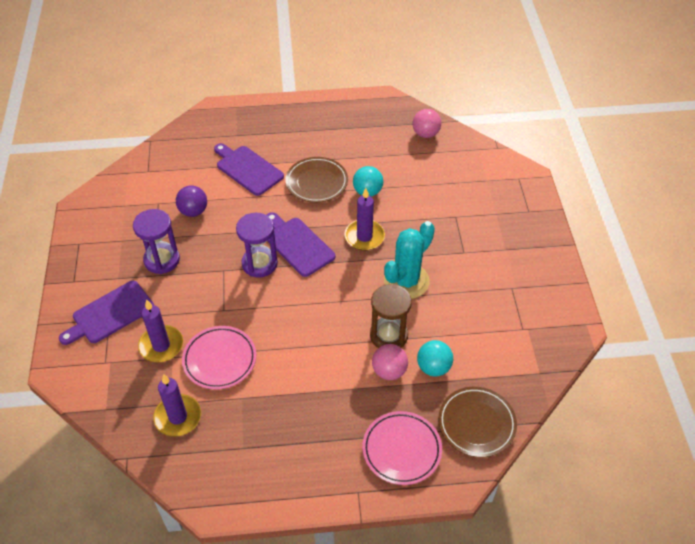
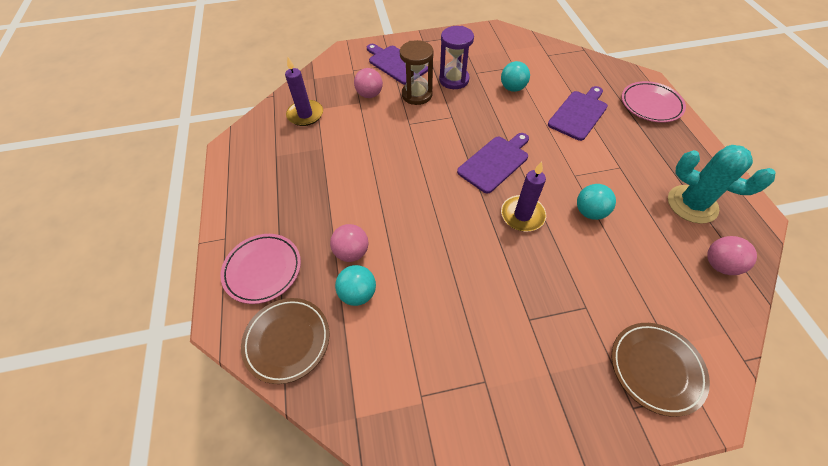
camera: 85 degrees right, 5 degrees up
purple candle [138,299,183,362] -> pink ball [354,68,383,98]
purple ball [176,186,207,217] -> turquoise ball [501,61,530,92]
pink plate [182,326,256,390] -> pink plate moved to [621,81,686,123]
purple hourglass [236,213,278,278] -> none
brown plate [285,157,348,203] -> brown plate moved to [612,323,710,417]
brown hourglass [370,284,412,348] -> brown hourglass moved to [400,40,434,105]
turquoise cactus [384,221,435,299] -> turquoise cactus moved to [668,145,776,224]

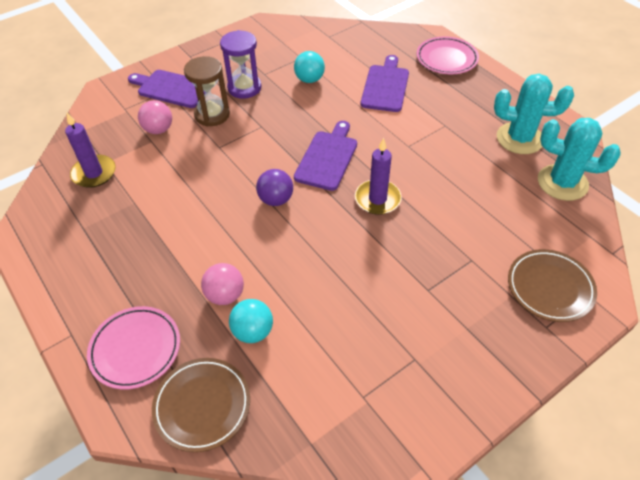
camera: 25 degrees left, 5 degrees down
turquoise ball [577,184,616,220] -> none
pink ball [707,236,757,275] -> turquoise cactus [538,118,621,201]
none -> purple ball [256,169,293,206]

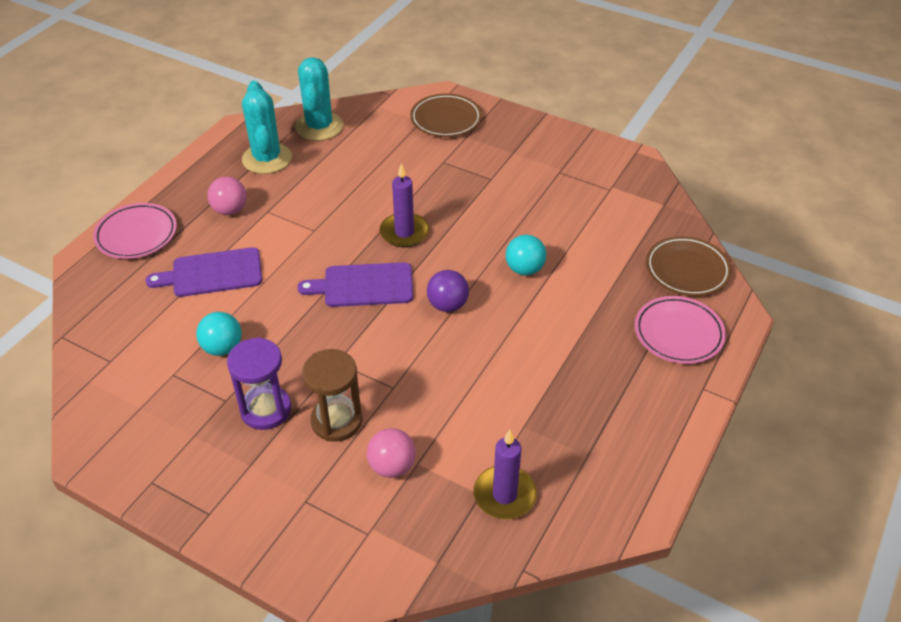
camera: 115 degrees left, 5 degrees down
purple cutting board [128,70,205,108] -> none
pink ball [201,263,244,305] -> pink ball moved to [207,177,247,215]
turquoise ball [229,299,273,343] -> turquoise ball moved to [506,235,547,276]

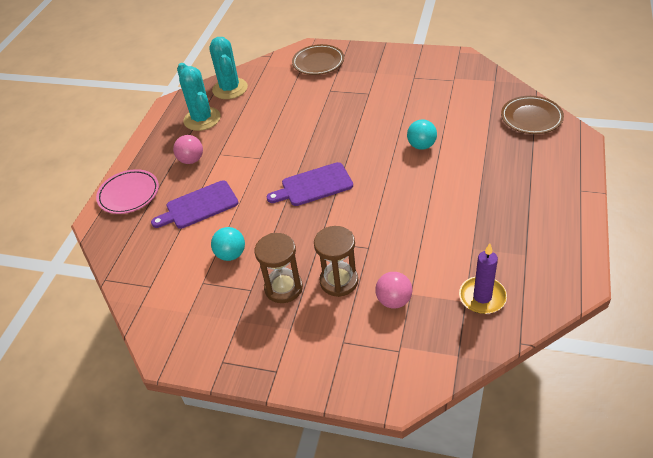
camera: 10 degrees left, 0 degrees up
purple hourglass [227,337,291,430] -> brown hourglass [254,233,303,303]
purple candle [380,163,429,247] -> none
purple ball [427,270,469,312] -> none
pink plate [635,296,726,364] -> none

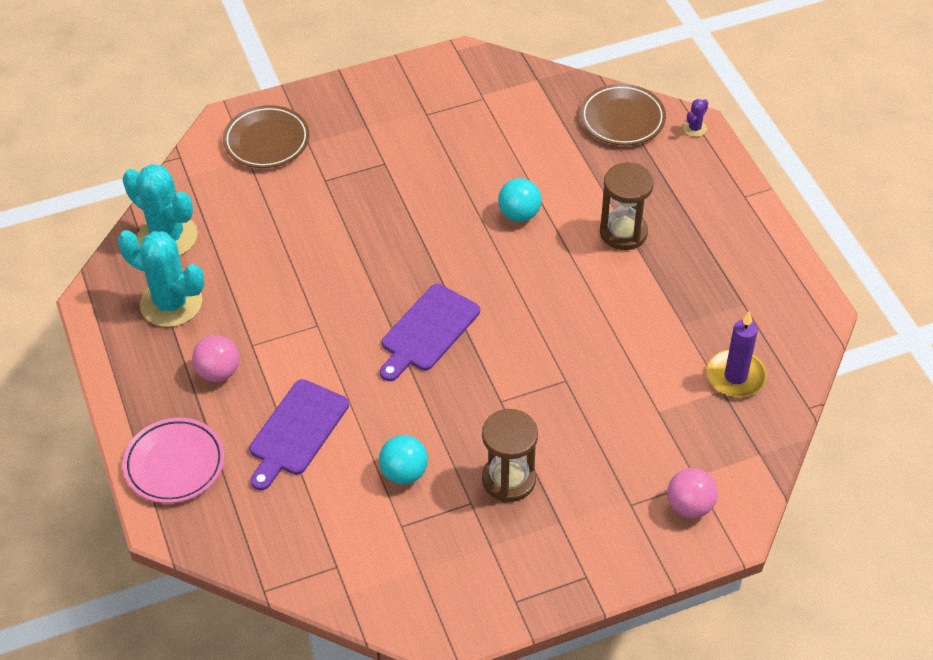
camera: 40 degrees left, 5 degrees up
brown hourglass [314,226,358,297] -> brown hourglass moved to [600,162,654,250]
pink ball [375,272,412,309] -> pink ball moved to [667,468,718,518]
none -> purple cactus [683,99,708,137]

